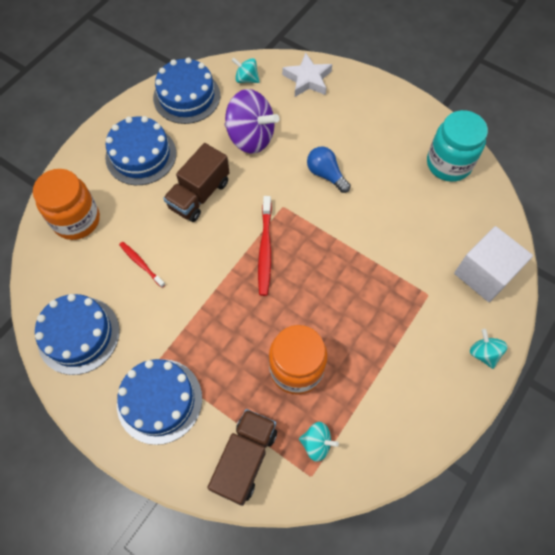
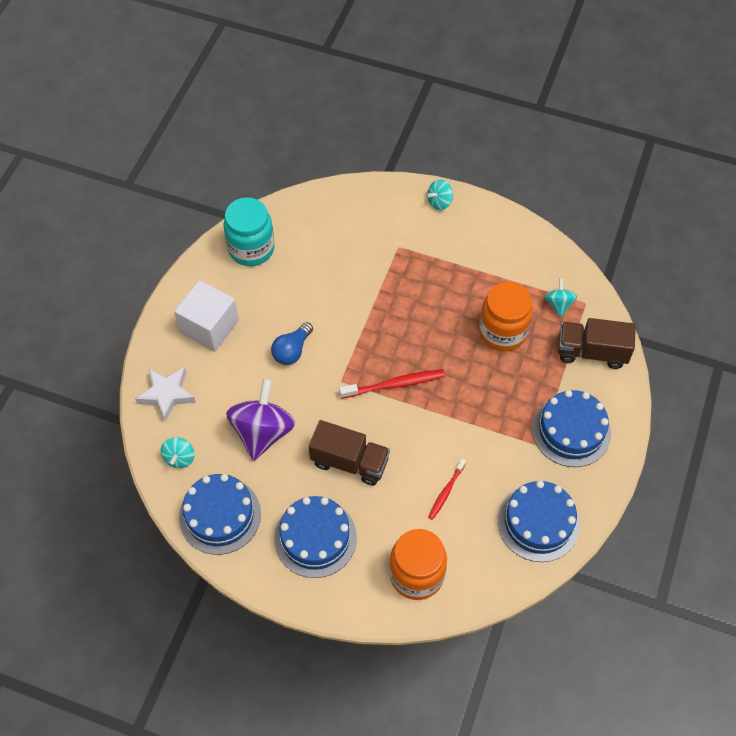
camera: 105 degrees left, 5 degrees down
white cube [454,226,533,302] -> white cube moved to [174,280,239,352]

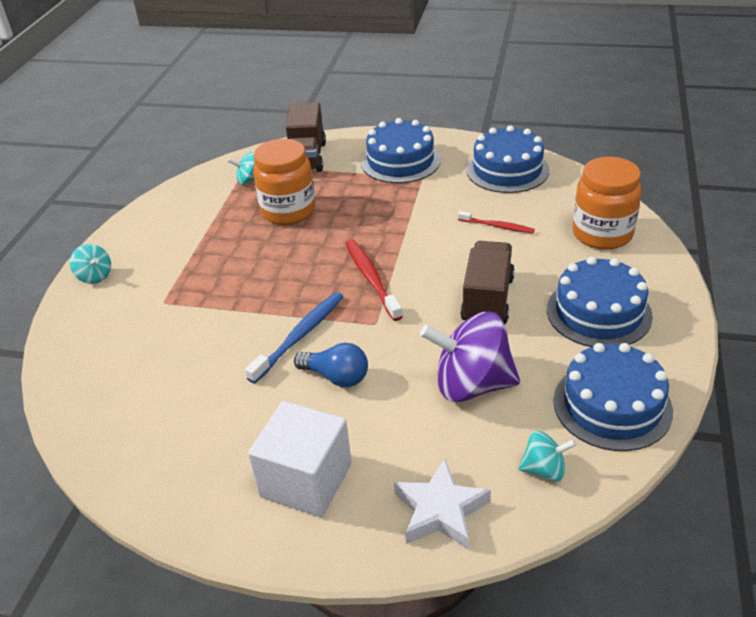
camera: 95 degrees left, 20 degrees down
turquoise jar [223,197,275,266] -> none
none -> blue toothbrush [245,292,343,383]

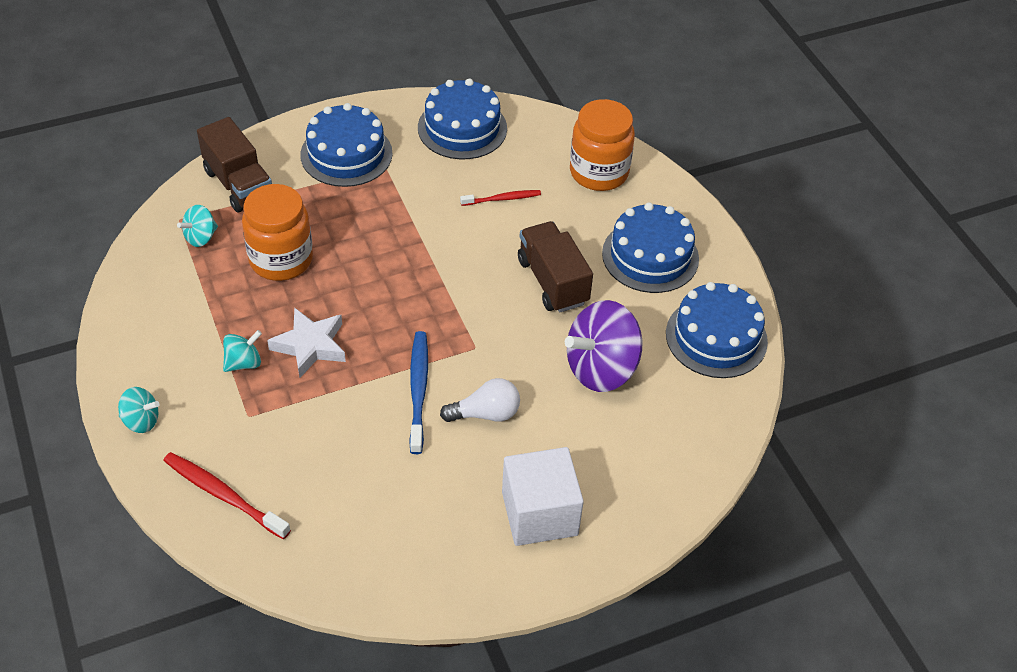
camera: 40 degrees left, 10 degrees up
blue light bulb [294,343,368,387] -> white light bulb [440,378,520,422]
red toothbrush [346,239,403,321] -> red toothbrush moved to [163,452,291,539]
white star [394,459,491,549] -> white star moved to [267,307,346,378]
turquoise spinning top [518,431,576,481] -> turquoise spinning top moved to [223,330,262,372]

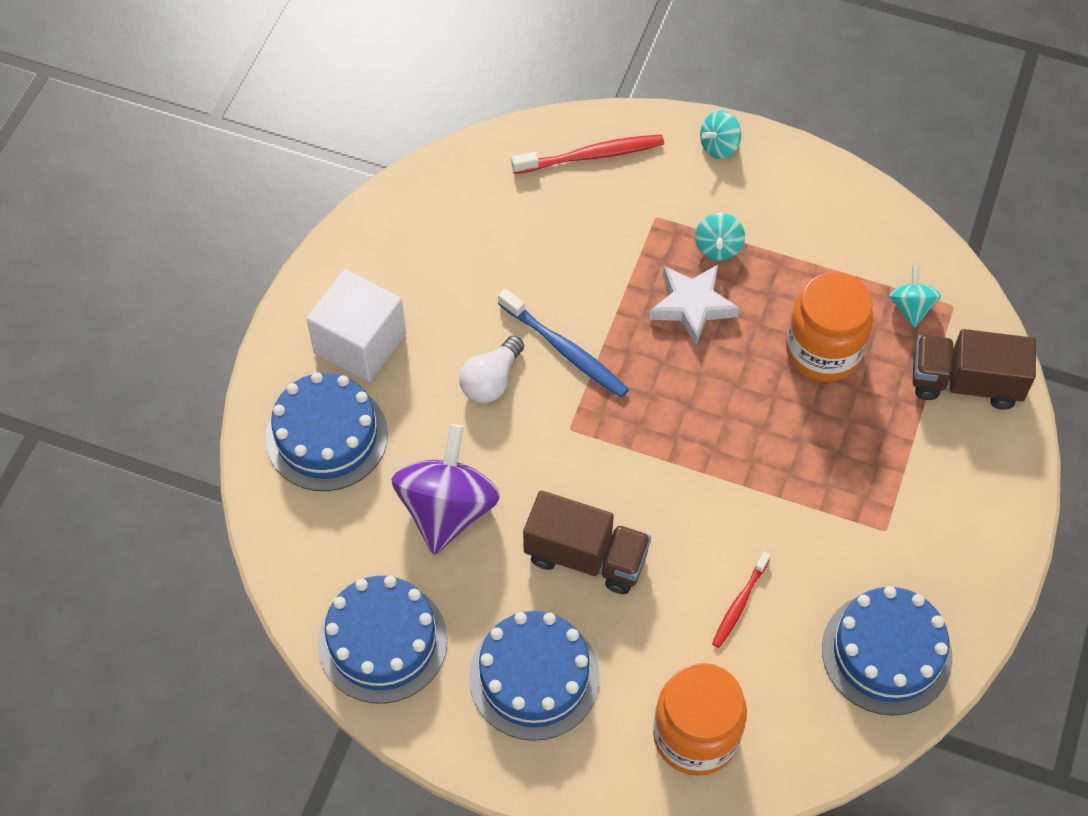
camera: 135 degrees right, 10 degrees up
blue cake [300,103,393,187] -> blue cake moved to [266,372,388,491]

